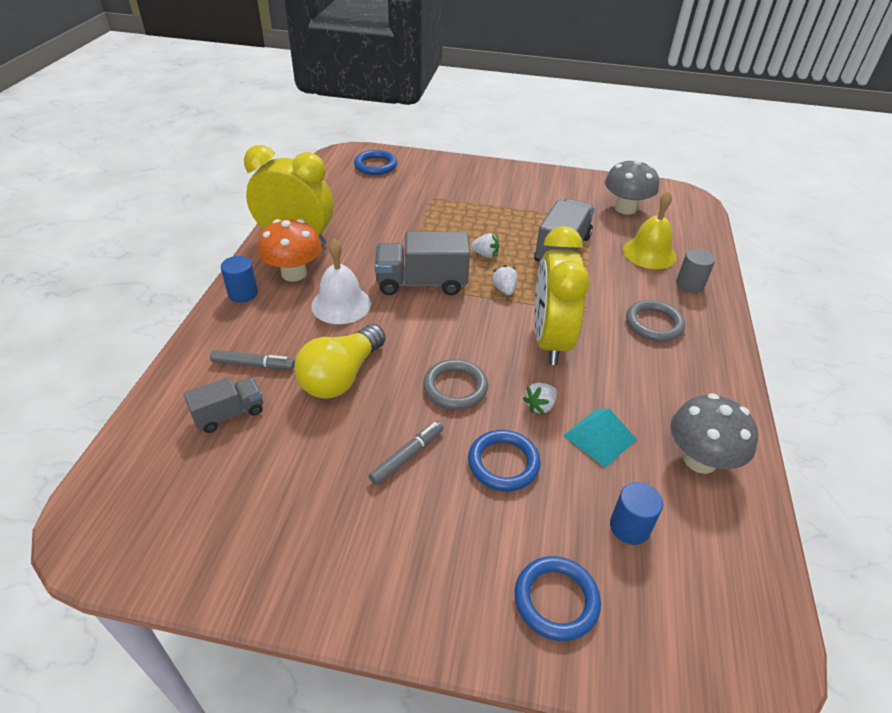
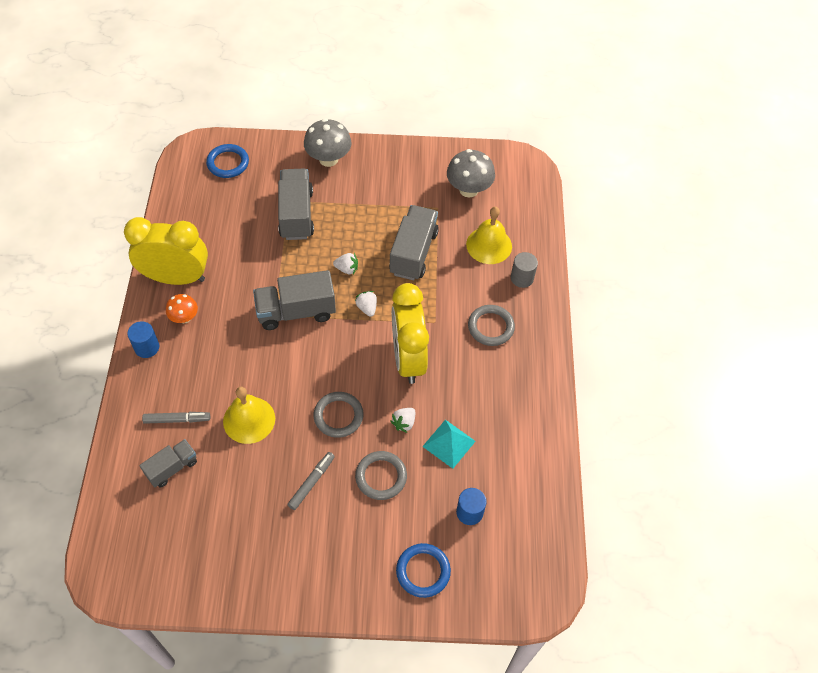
camera: 10 degrees left, 15 degrees up
orange mushroom [258,219,322,281] -> orange mushroom [166,294,198,323], size x0.60
yellow light bulb [294,324,385,399] -> yellow bell [223,387,275,444]
white bell [311,238,371,324] -> none
blue ring [468,430,541,491] -> grey ring [355,451,407,500]
grey mushroom [670,393,758,474] -> grey mushroom moved to [304,118,351,167]
none -> grey truck [278,169,314,240]

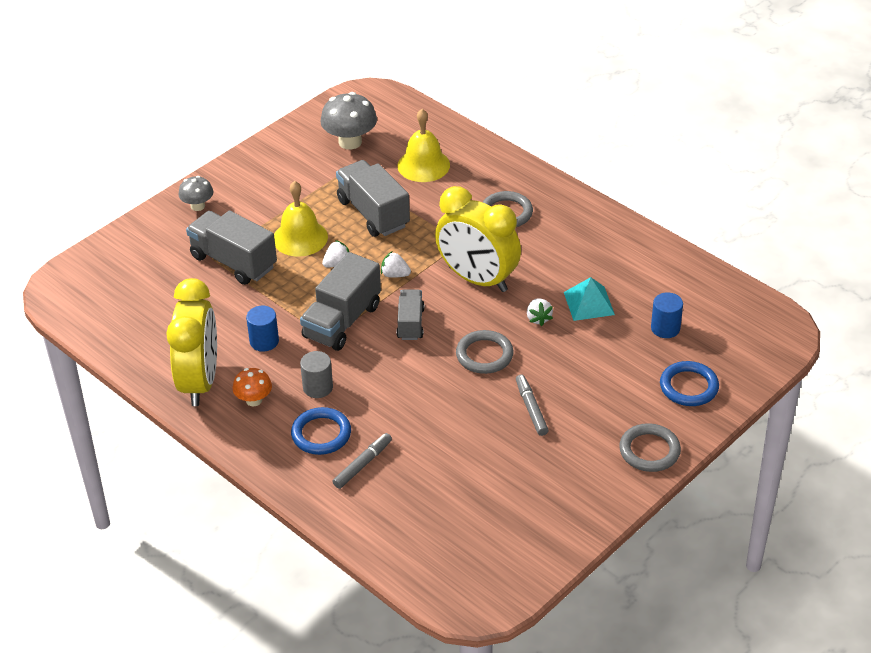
camera: 45 degrees left, 15 degrees down
yellow clock [124,217,208,285] -> yellow clock turned 135 degrees clockwise [166,278,217,406]
blue cylinder [127,321,159,358] -> blue cylinder moved to [246,306,279,352]
grey truck [139,439,197,488] -> grey truck moved to [397,289,425,340]
blue ring [206,144,249,178] -> blue ring moved to [291,407,351,455]
yellow bell [223,387,275,444] -> yellow bell moved to [274,181,328,257]
grey mushroom [304,118,351,167] -> grey mushroom [178,176,213,211], size x0.60
grey ring [355,451,407,500] -> grey ring moved to [619,423,681,472]
grey cylinder [511,252,538,288] -> grey cylinder moved to [300,351,333,398]

